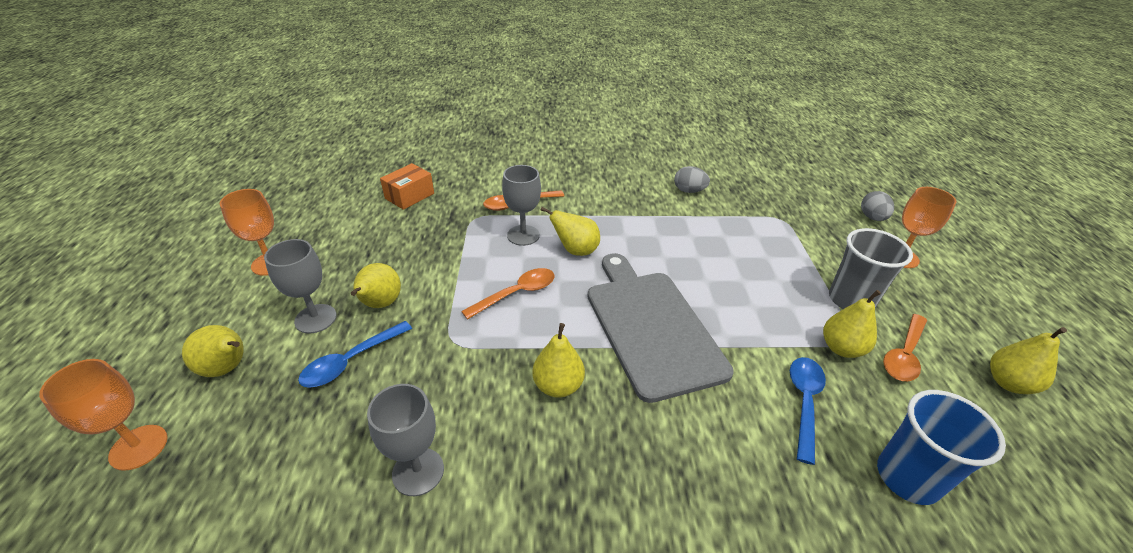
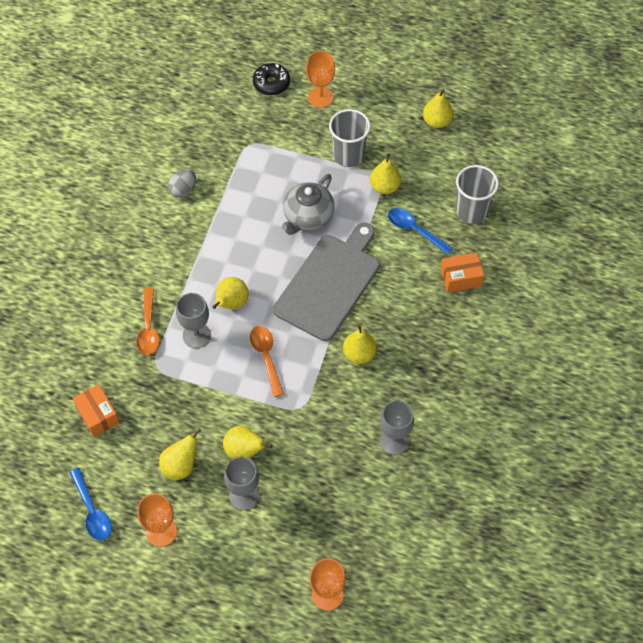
camera: 70 degrees left, 20 degrees up
yellow pear [182,325,244,377] -> yellow pear moved to [159,428,202,480]
blue spoon [298,321,412,388] -> blue spoon moved to [69,468,112,541]
grey cutting board [587,253,734,403] -> grey cutting board turned 120 degrees clockwise [273,223,380,341]
grey egg [861,191,894,221] -> black donut [253,63,290,95]
blue cup [877,390,1006,505] -> grey cup [456,165,499,224]
orange spoon [883,314,927,381] -> none
none -> grey teapot [282,174,334,235]
none -> orange box [441,252,484,293]

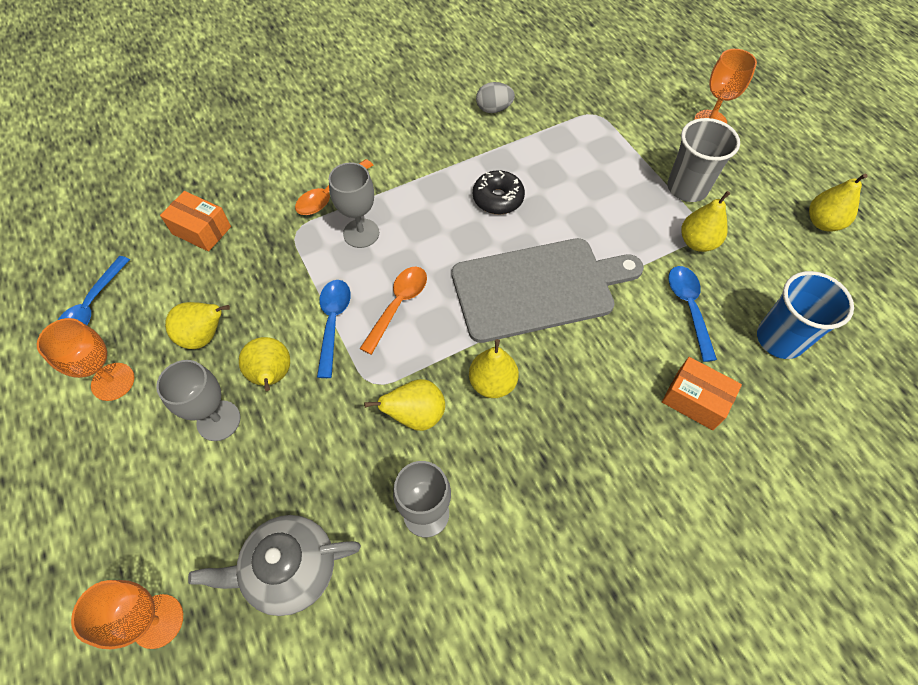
camera: 45 degrees right, 0 degrees up
orange box [73,384,120,437] -> orange box turned 75 degrees counterclockwise [160,191,231,252]
yellow pear [213,277,249,309] -> yellow pear moved to [364,379,445,431]
black donut [253,63,290,95] -> black donut moved to [473,170,525,215]
grey teapot [282,174,334,235] -> grey teapot moved to [188,515,361,616]
grey cup [456,165,499,224] -> blue cup [757,271,854,359]
none -> blue spoon [317,280,351,378]

